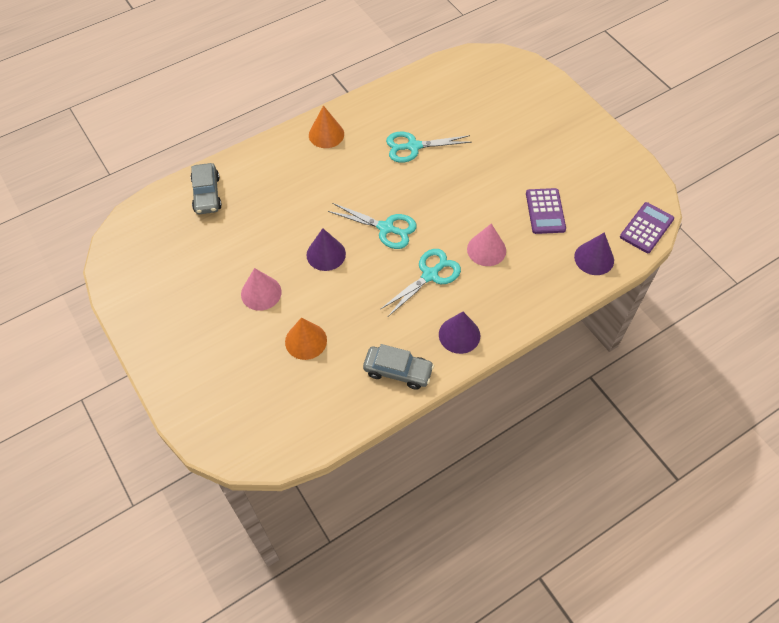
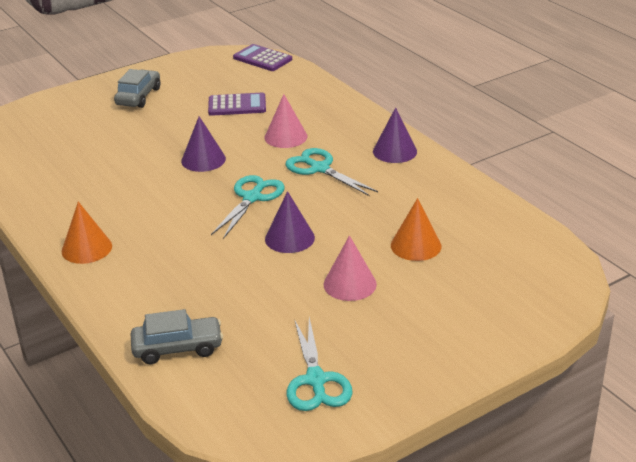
camera: 90 degrees left, 25 degrees down
grey car [363,344,434,390] -> grey car moved to [114,69,160,108]
turquoise scissors [386,132,471,163] -> turquoise scissors moved to [287,317,353,411]
purple cone [574,232,614,275] -> purple cone moved to [181,116,226,172]

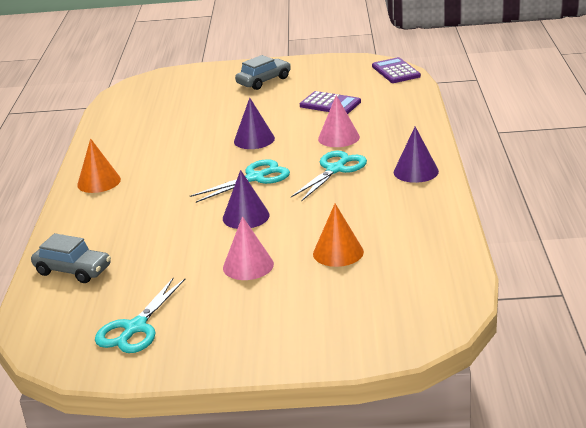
camera: 35 degrees right, 5 degrees down
turquoise scissors [286,148,378,196] -> turquoise scissors turned 45 degrees clockwise [291,151,367,202]

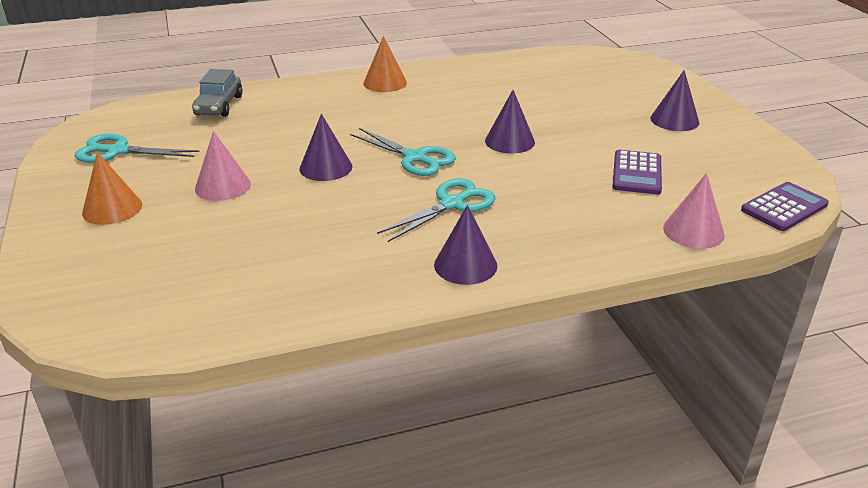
camera: 70 degrees right, 5 degrees up
grey car [235,55,291,90] -> purple cone [650,70,699,131]
turquoise scissors [291,151,367,202] -> turquoise scissors turned 60 degrees counterclockwise [377,178,495,242]
orange cone [313,204,364,267] -> orange cone moved to [82,152,142,225]
pink cone [318,95,360,147] -> pink cone moved to [663,173,725,249]

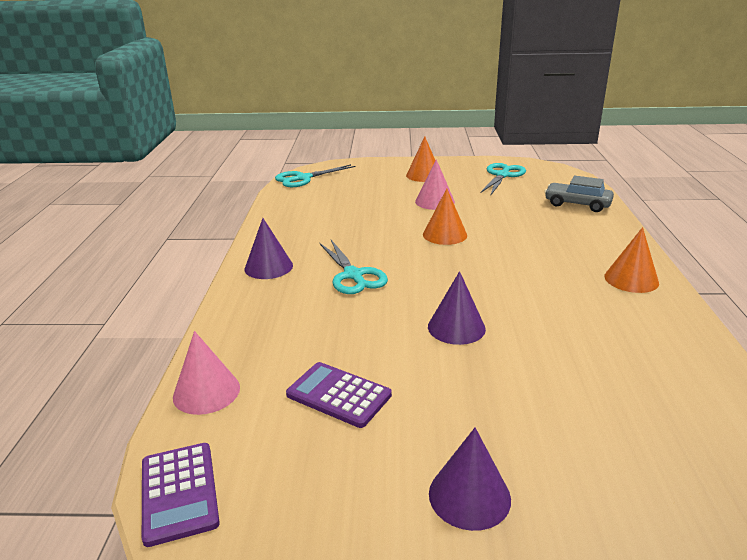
camera: 110 degrees right, 5 degrees down
purple cone [300,114,352,181] -> orange cone [423,188,467,245]
turquoise scissors [350,128,456,176] -> turquoise scissors moved to [275,164,356,187]

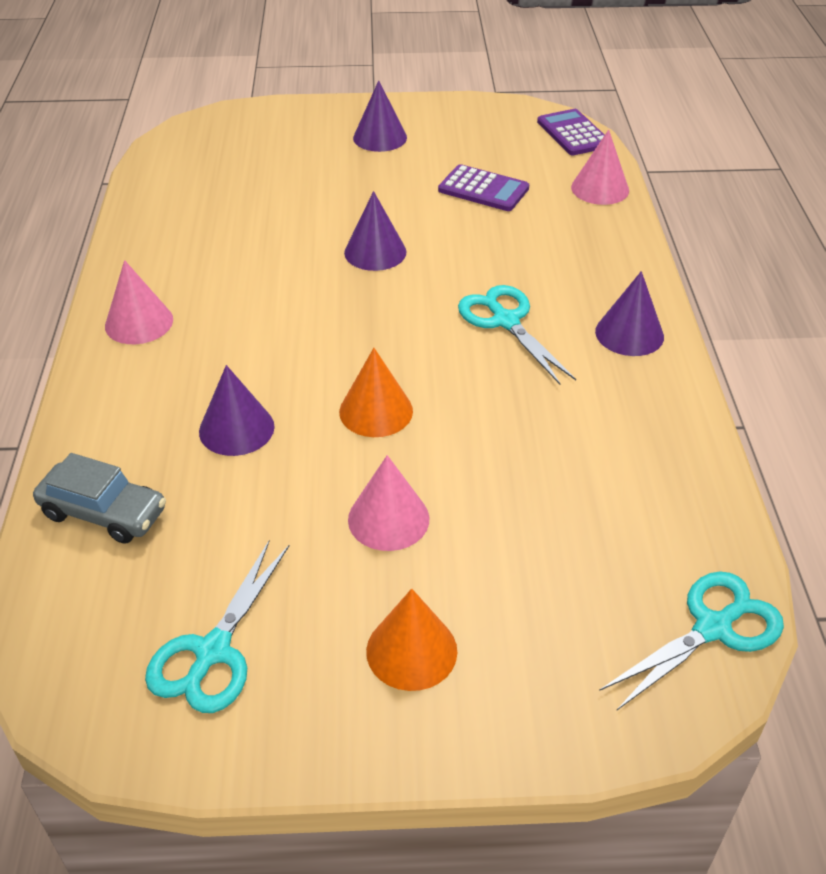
camera: 175 degrees right, 15 degrees up
orange cone [605,227,659,293] -> pink cone [105,260,173,344]
none -> purple cone [199,365,275,456]

